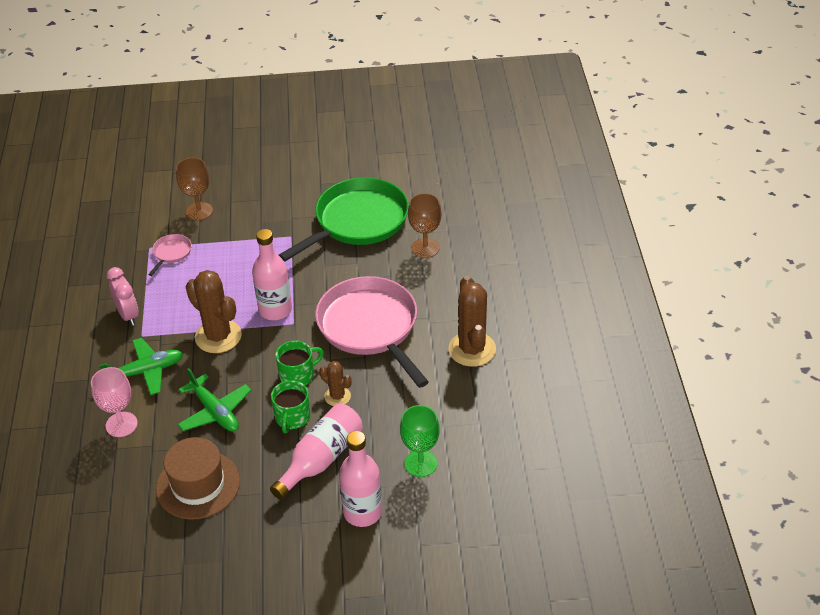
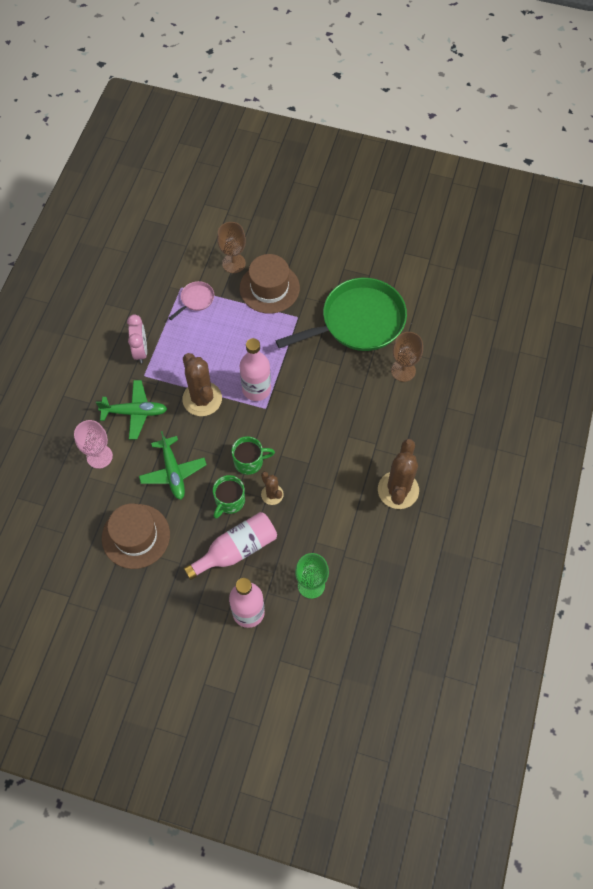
camera: 20 degrees right, 20 degrees up
pink pan [315,276,429,388] -> none
none -> brown hat [240,254,300,314]

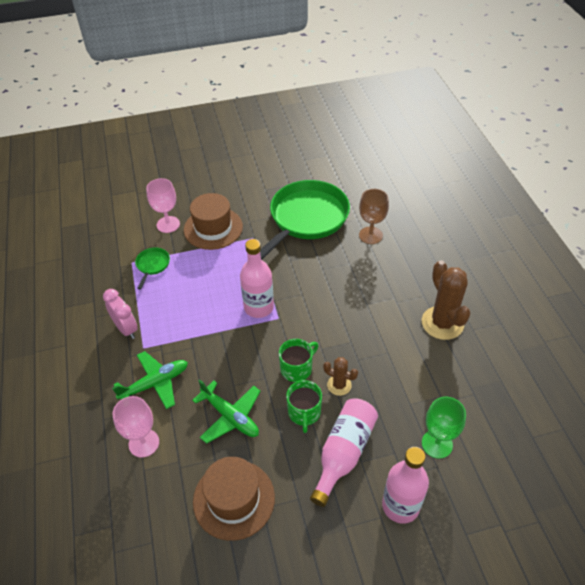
camera: 30 degrees left, 15 degrees down
pink pan [169,281,214,320] -> green pan [135,247,170,289]
brown cactus [182,353,222,416] -> none
brown goblet [217,222,246,273] -> pink goblet [146,178,180,233]

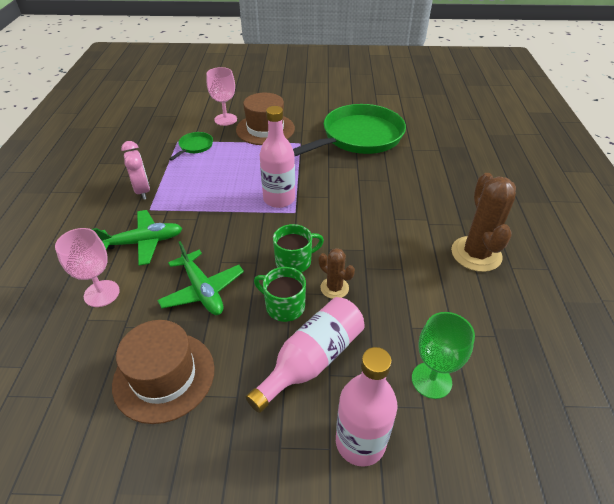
camera: 15 degrees right, 5 degrees down
green mug [286,380,322,433] -> green mug turned 105 degrees clockwise [254,267,306,322]
brown goblet [359,189,389,244] -> none

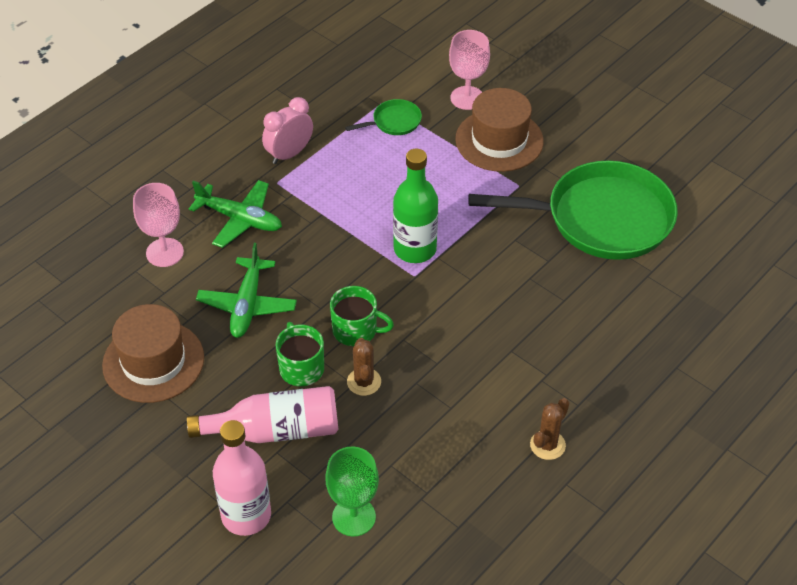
camera: 40 degrees right, 5 degrees up
pink clock [121,141,150,200] -> pink clock turned 150 degrees counterclockwise [262,97,313,164]
pink bottle [260,106,295,208] -> green bottle [393,149,438,263]
brown cactus [451,173,516,272] -> brown cactus [530,398,569,460], size x0.54

